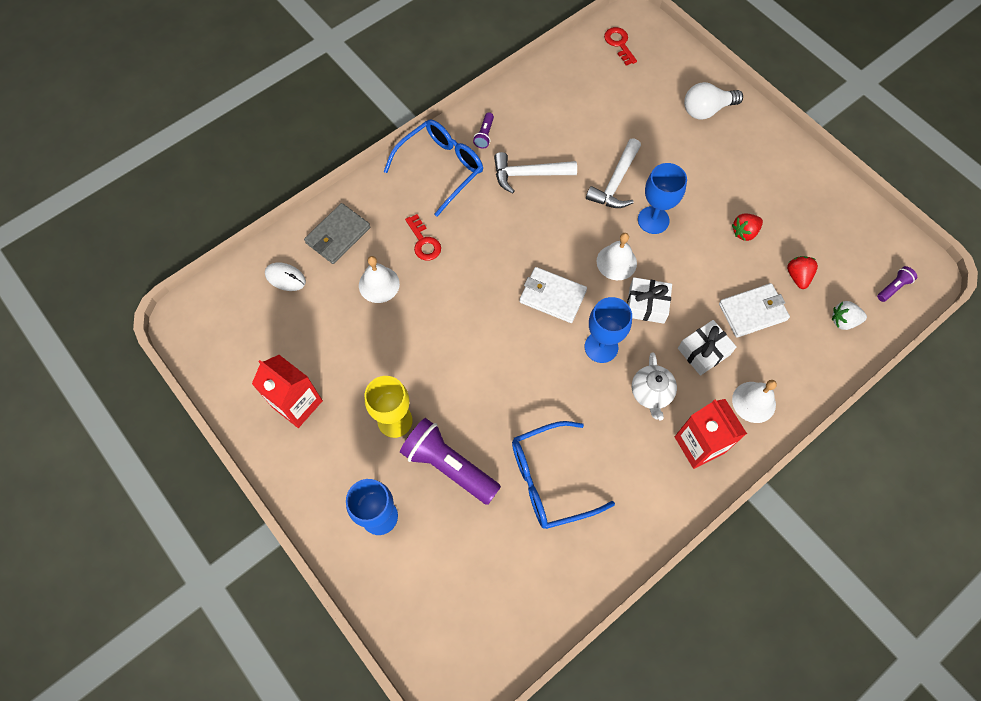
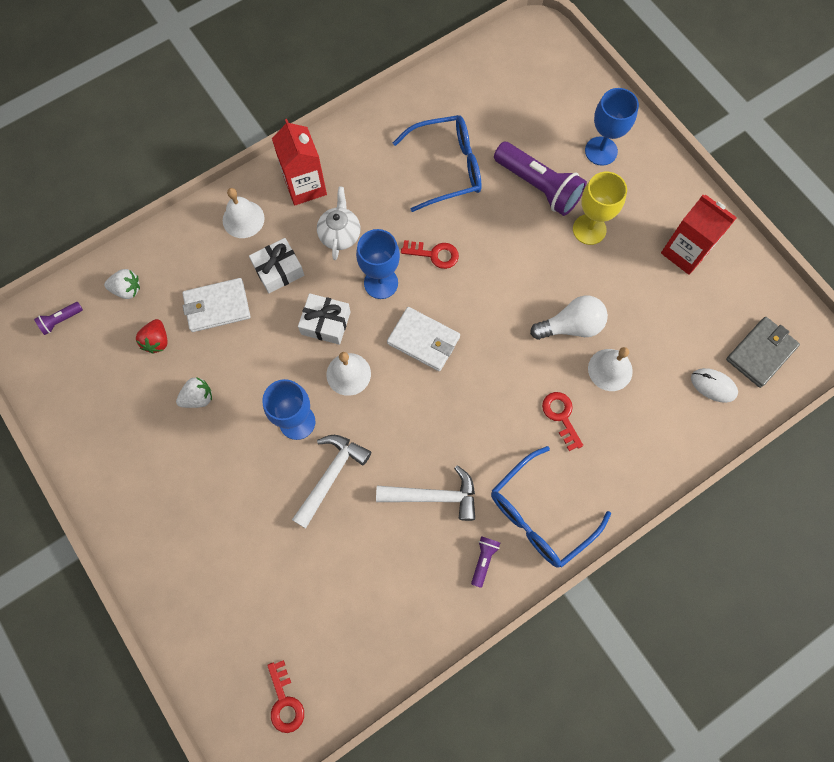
camera: 175 degrees left, 5 degrees up
grey wallet [304,203,370,264] -> grey wallet moved to [726,317,800,388]
white light bulb [684,82,743,120] -> white light bulb moved to [530,296,608,340]
red strawberry [732,213,763,241] -> white strawberry [176,377,212,408]
none -> red key [401,240,459,269]

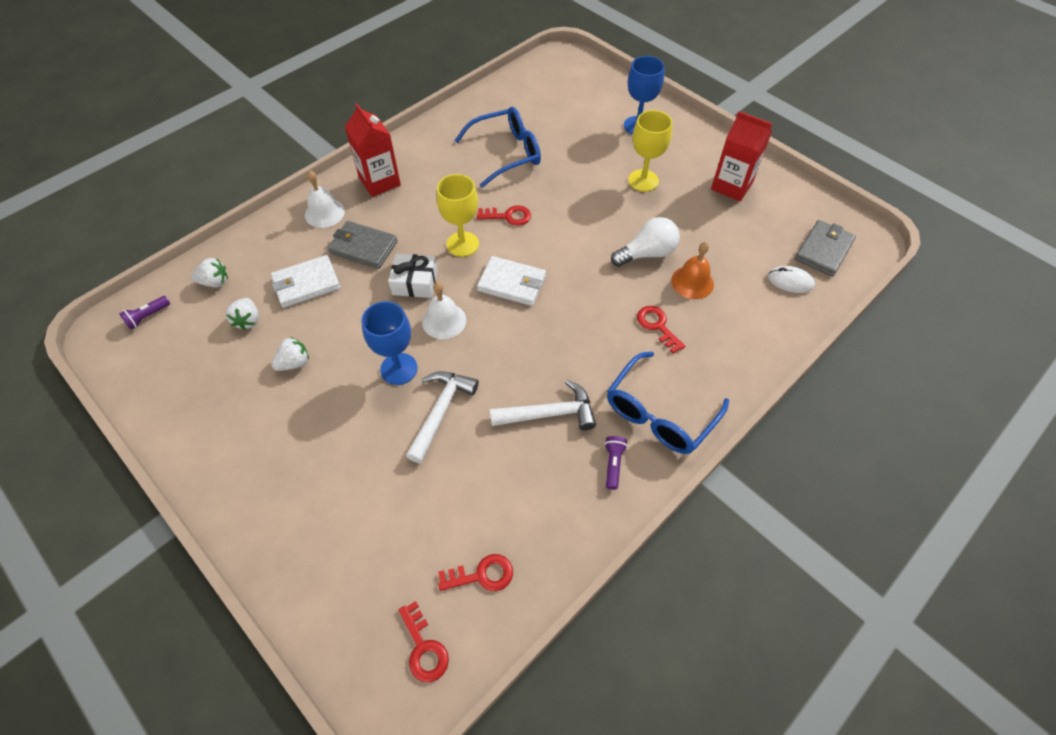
camera: 10 degrees left, 15 degrees down
red strawberry [136,319,168,354] -> white strawberry [226,298,259,330]
white gift [249,238,304,293] -> grey wallet [328,221,398,269]
white teapot [317,187,360,260] -> none
blue goblet [356,229,400,299] -> yellow goblet [437,174,479,257]
purple flashlight [494,142,587,216] -> none
white bell [588,347,633,391] -> orange bell [671,242,714,299]
none -> red key [438,554,513,591]

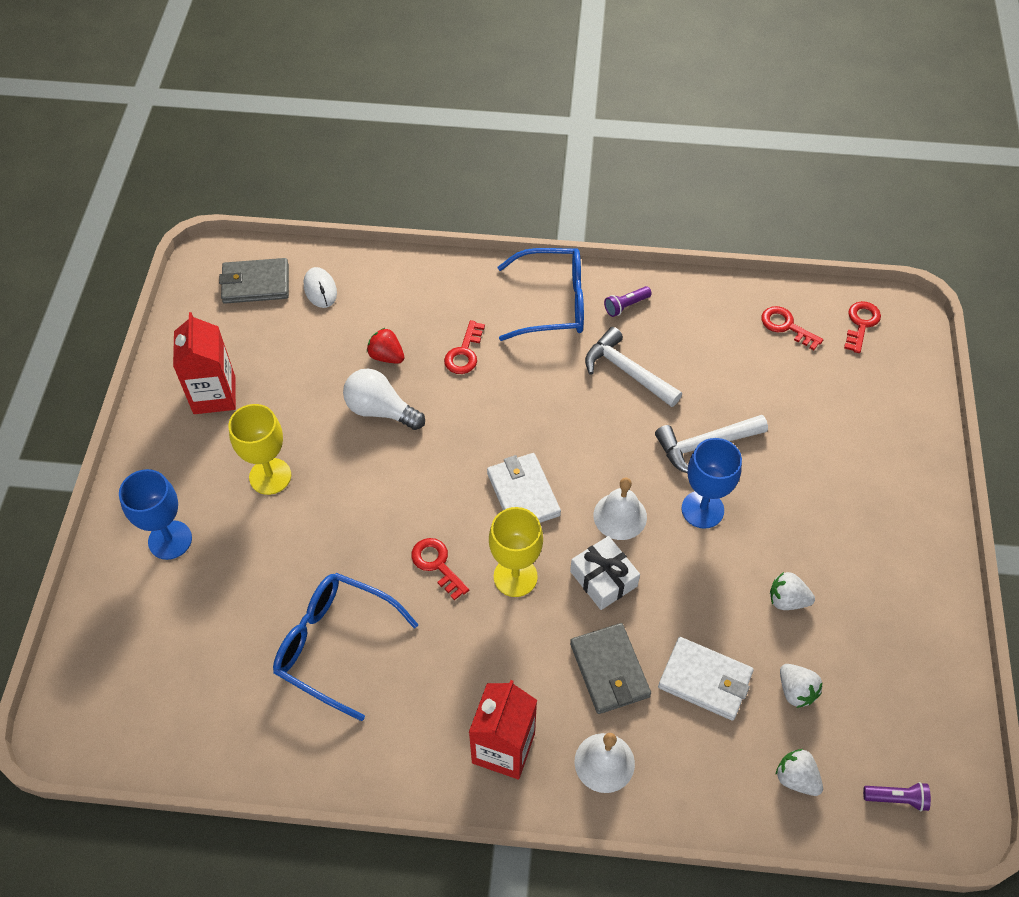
camera: 130 degrees left, 0 degrees up
white strawberry [226,298,259,330] -> white strawberry turned 105 degrees clockwise [780,664,823,708]
orange bell [671,242,714,299] -> red strawberry [367,328,404,364]

